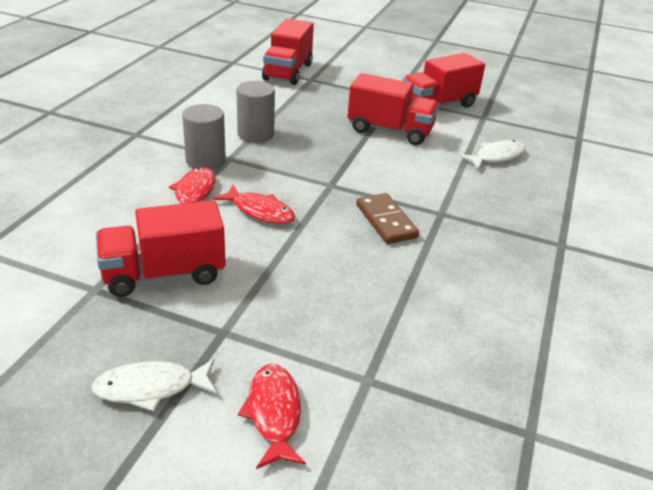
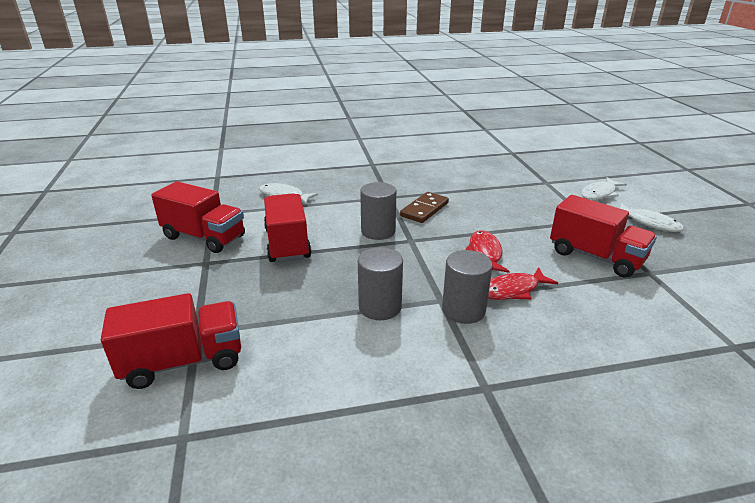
camera: 120 degrees left, 5 degrees down
red fish [238,364,306,469] -> white fish [581,177,627,200]
none -> grey cylinder [360,182,396,240]

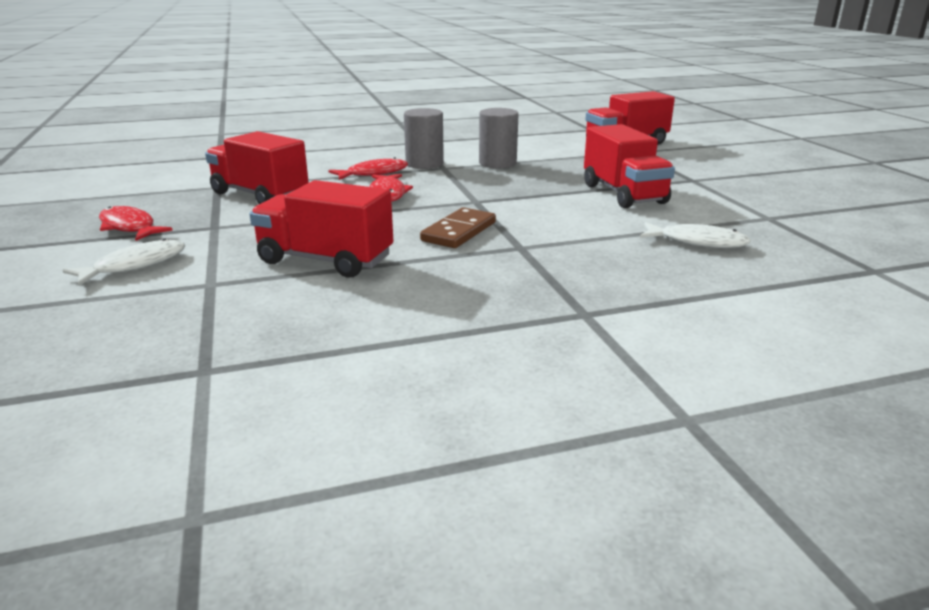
camera: 175 degrees right, 5 degrees down
red truck [151,181,245,253] -> red truck moved to [249,180,393,277]
grey cylinder [360,182,396,240] -> none
white fish [620,203,684,232] -> red fish [99,206,173,241]

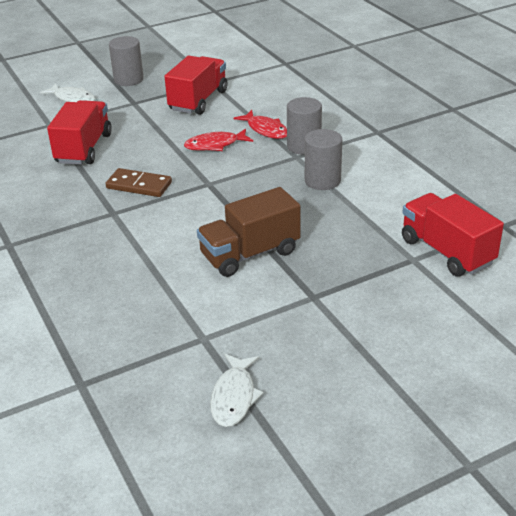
camera: 80 degrees right, 10 degrees up
red fish [99,206,173,241] -> grey cylinder [109,36,144,86]
red truck [584,124,675,208] -> brown truck [197,187,301,277]
white fish [640,222,751,248] -> white fish moved to [210,354,264,427]

